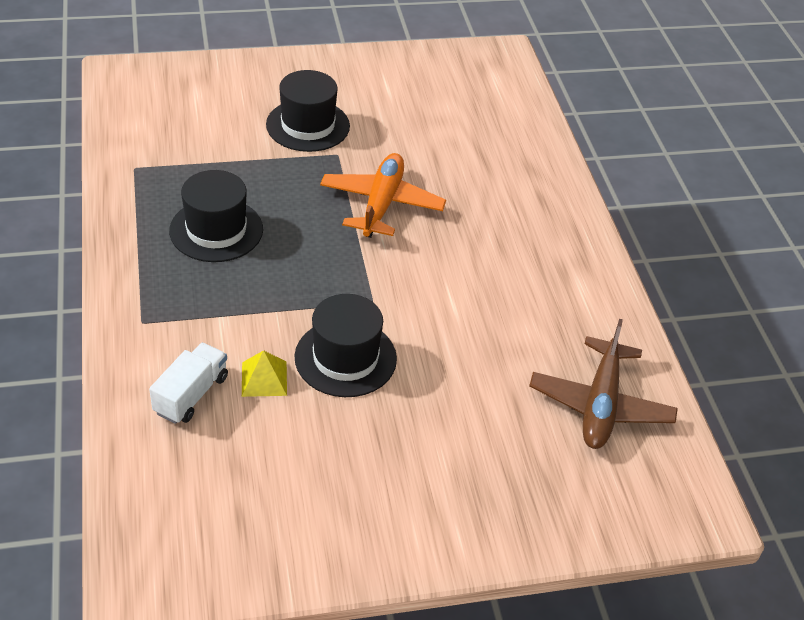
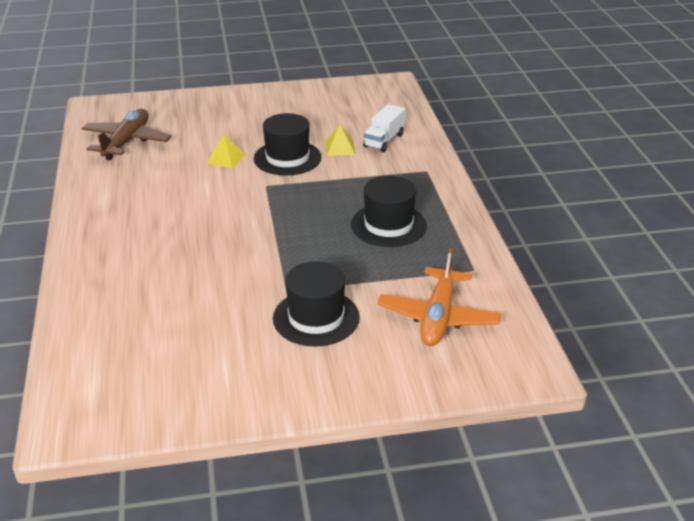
camera: 175 degrees left, 10 degrees down
orange plane [320,153,446,238] -> orange plane moved to [377,248,501,346]
none -> yellow pyramid [207,135,245,169]

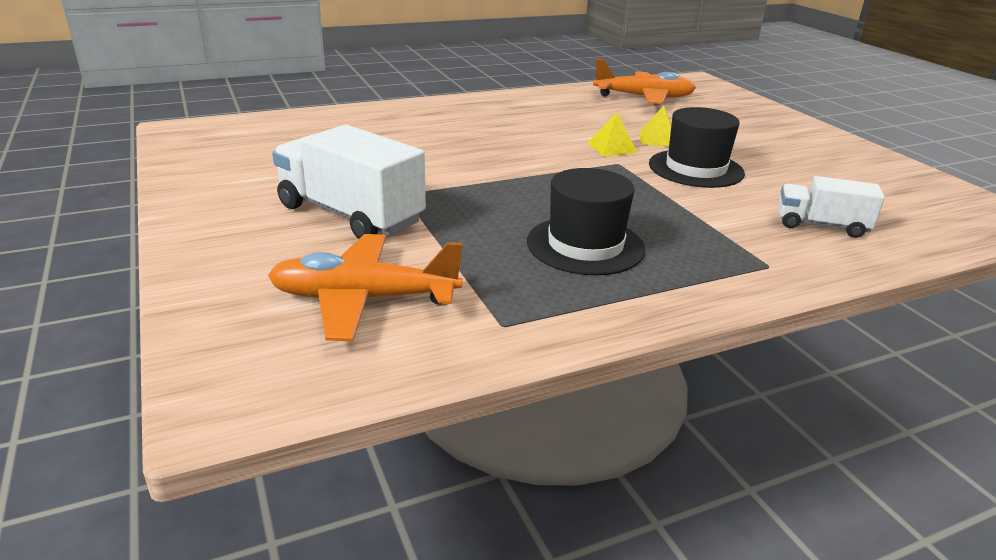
camera: 75 degrees right, 5 degrees down
brown plane [82,109,172,160] -> orange plane [593,59,696,104]
black hat [273,261,360,346] -> white truck [272,125,426,239]
yellow pyramid [325,124,355,156] -> yellow pyramid moved to [588,113,638,156]

